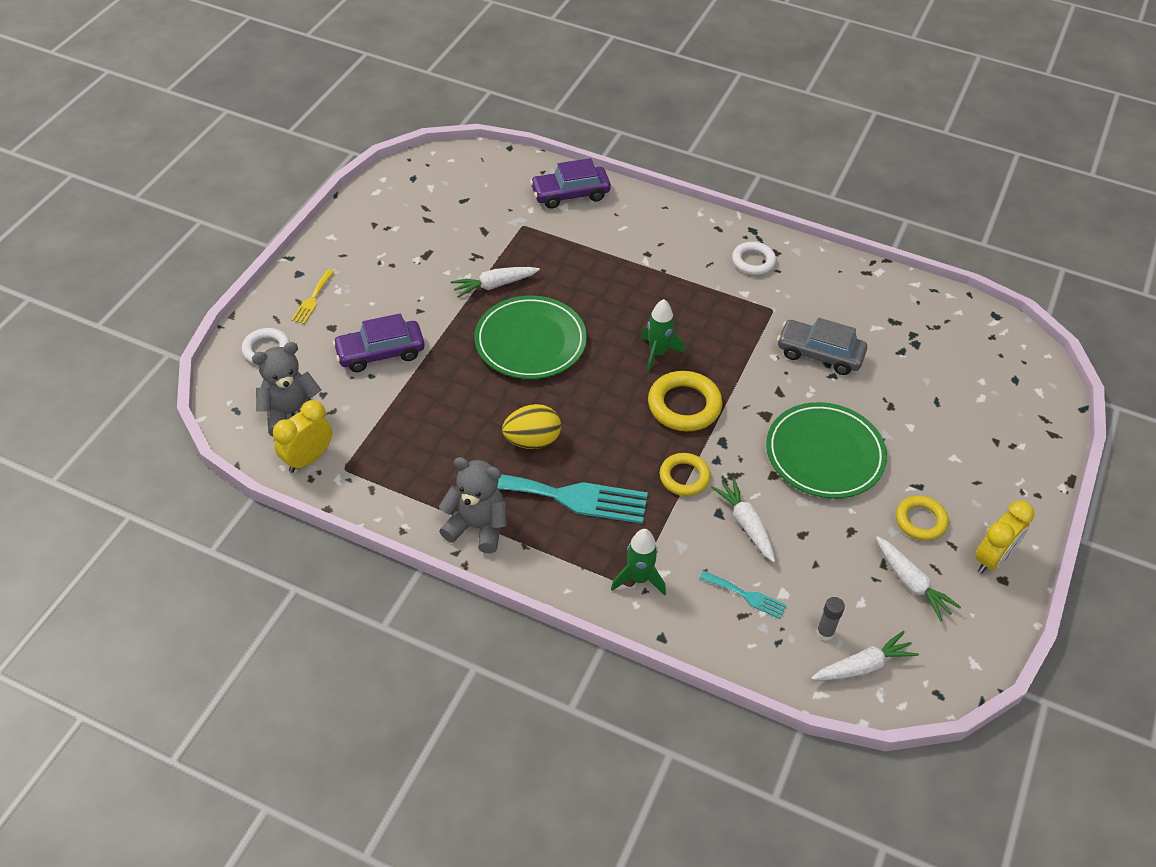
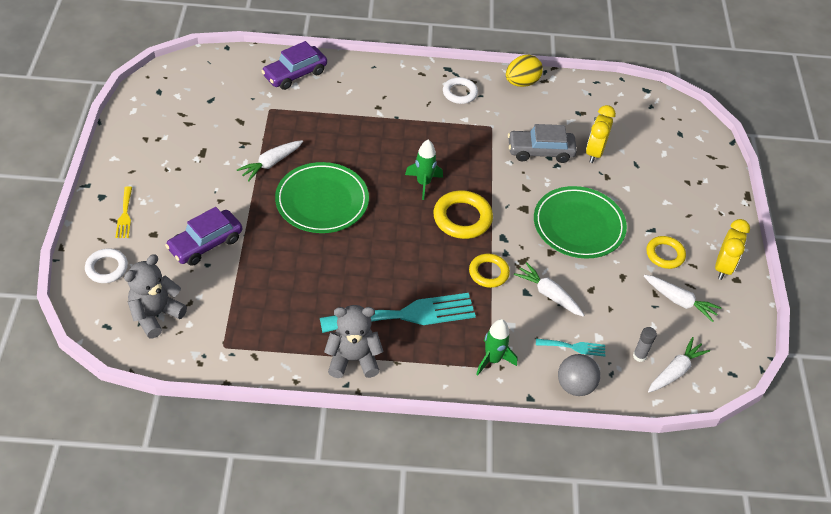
camera: 25 degrees left, 0 degrees up
yellow clock [273,400,332,473] -> yellow clock moved to [586,105,616,163]
yellow egg [502,404,561,449] -> yellow egg moved to [506,55,543,87]
none -> grey ball [558,354,600,396]

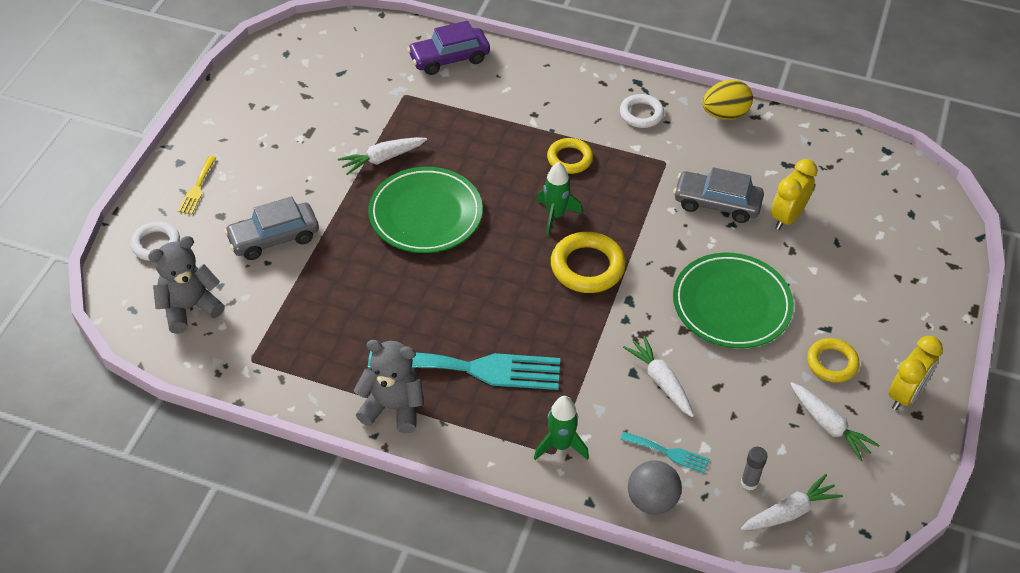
camera: 20 degrees right, 0 degrees up
purple car [165,207,242,266] -> grey car [224,196,319,260]
yellow ring [469,253,510,288] -> yellow ring moved to [547,138,593,174]

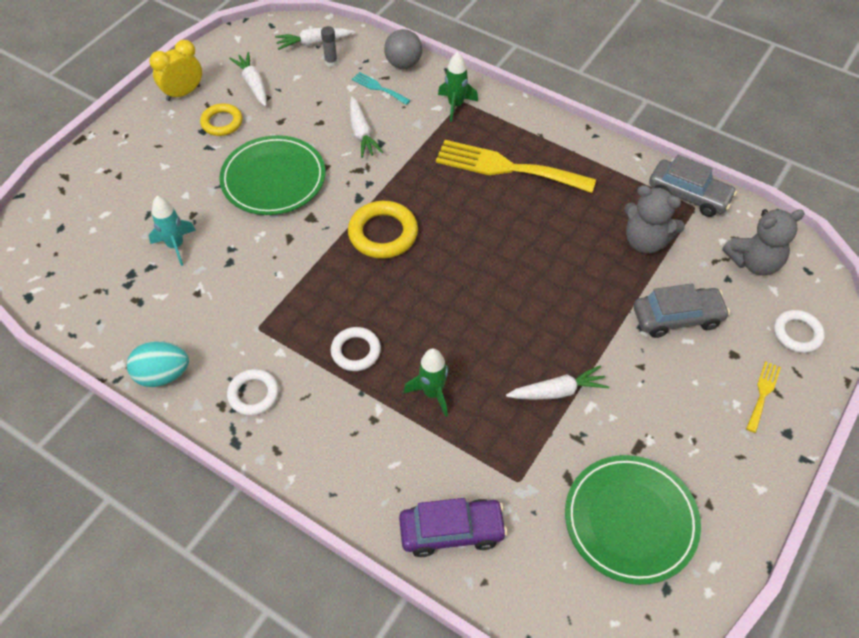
camera: 165 degrees left, 5 degrees up
grey teddy bear [353,340,424,433] -> grey teddy bear moved to [624,185,685,253]
green plate [368,167,483,253] -> green plate moved to [565,455,701,585]
turquoise fork [368,351,560,390] -> yellow fork [436,140,596,193]
green rocket [537,162,582,236] -> green rocket moved to [404,348,449,417]
yellow ring [547,138,593,174] -> white ring [331,327,381,371]
grey car [673,167,764,223] -> grey car moved to [649,155,737,217]
yellow egg [702,80,753,120] -> turquoise egg [127,341,189,387]
yellow clock [771,159,818,230] -> turquoise rocket [149,196,196,266]

